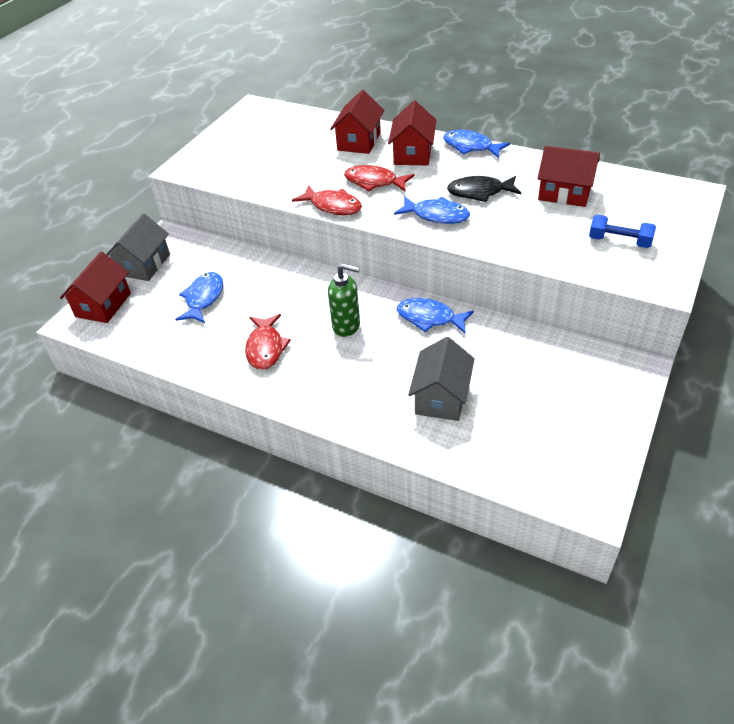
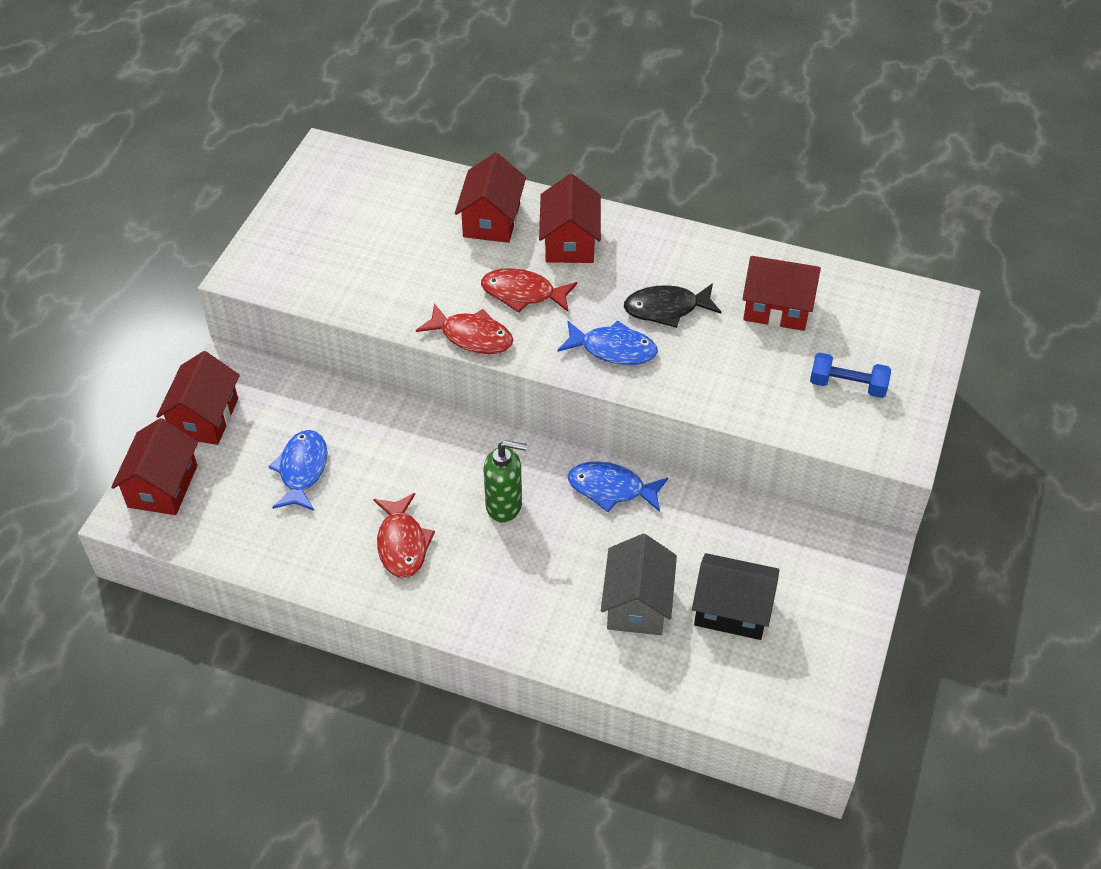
camera: 10 degrees left, 5 degrees up
grey house [106,213,170,281] -> red house [156,351,240,445]
blue fish [443,130,510,158] -> none
none -> black house [692,553,779,640]

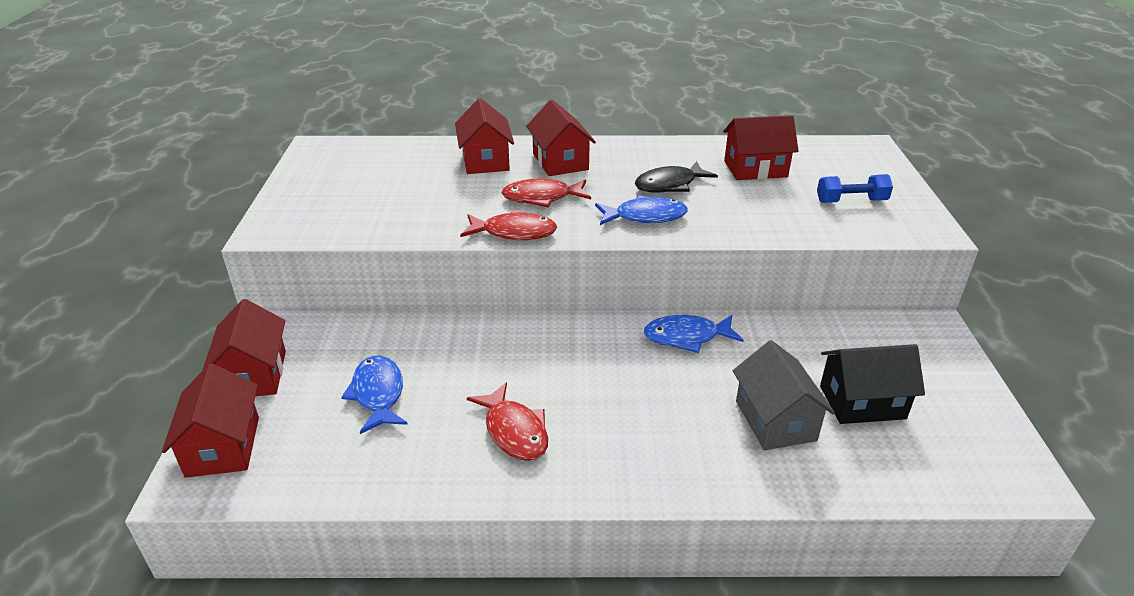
camera: 20 degrees left, 15 degrees down
green soap dispenser [484,440,527,523] -> none

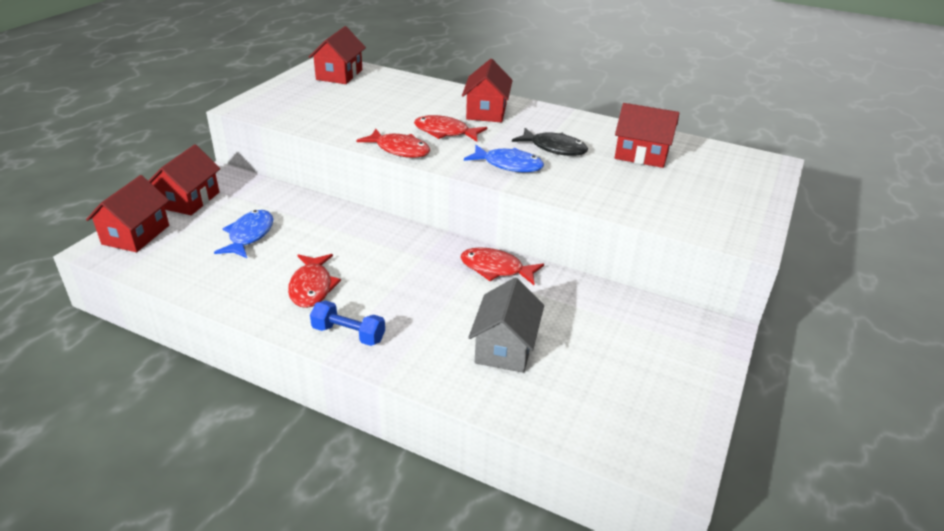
camera: 25 degrees right, 0 degrees up
red house [455,98,514,174] -> red house moved to [309,26,366,84]
black fish [635,161,718,193] -> black fish turned 150 degrees counterclockwise [512,128,588,156]
blue fish [644,315,744,353] -> red fish [460,248,544,285]
blue dumbbell [817,174,893,203] -> blue dumbbell moved to [310,301,385,346]
black house [820,344,925,424] -> none

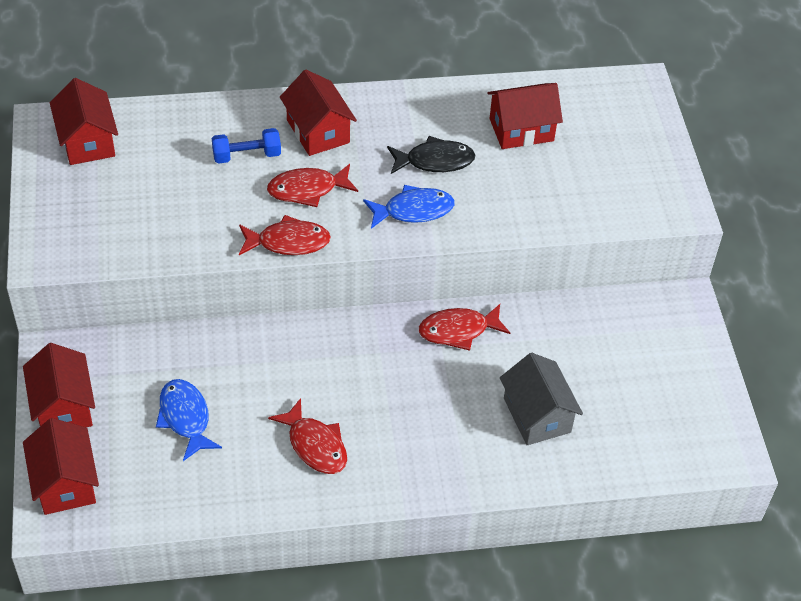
camera: 35 degrees left, 15 degrees up
blue dumbbell [310,301,385,346] -> blue dumbbell moved to [212,128,281,164]

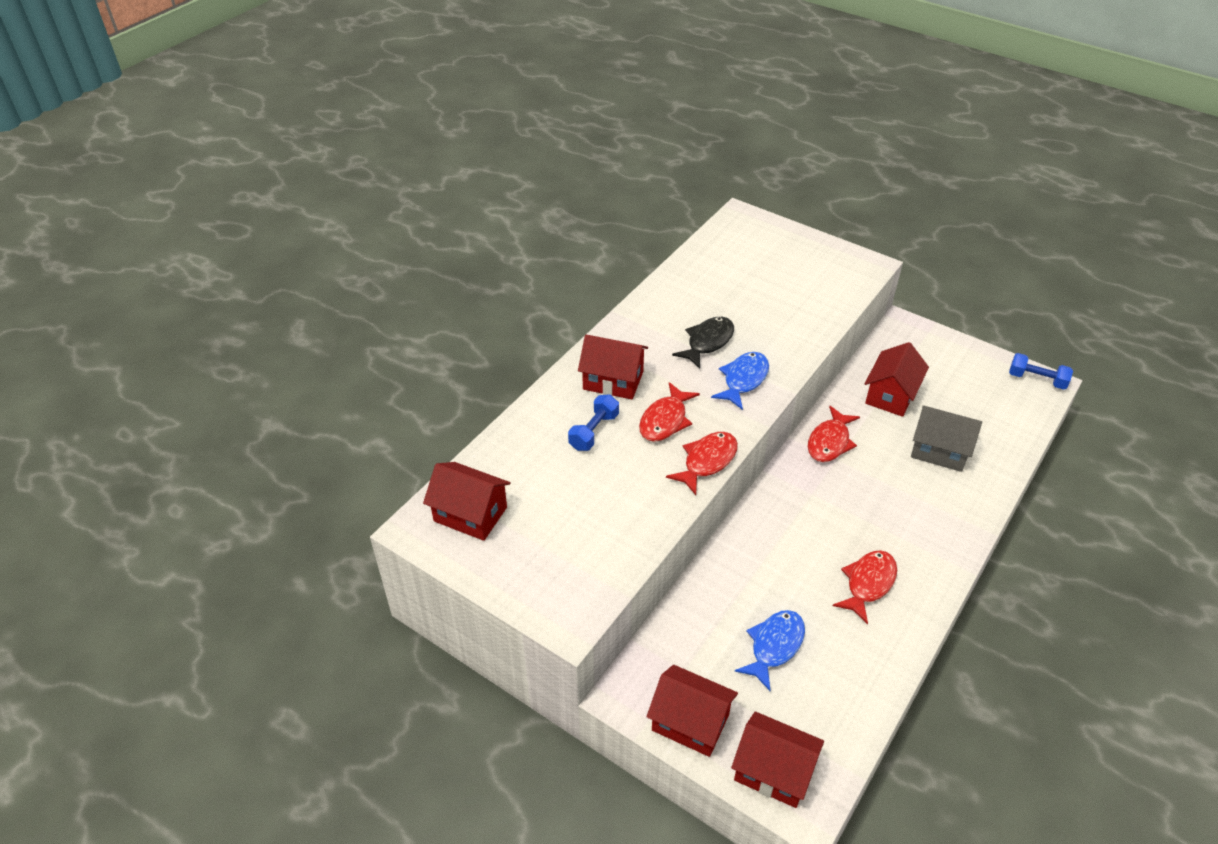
camera: 45 degrees left, 5 degrees down
blue fish [156,379,222,461] -> blue fish turned 105 degrees clockwise [735,610,805,691]
red fish [268,398,347,474] -> red fish turned 60 degrees counterclockwise [833,550,897,624]
red house [487,83,563,149] -> red house moved to [865,342,929,417]
none -> blue dumbbell [1009,353,1073,390]

